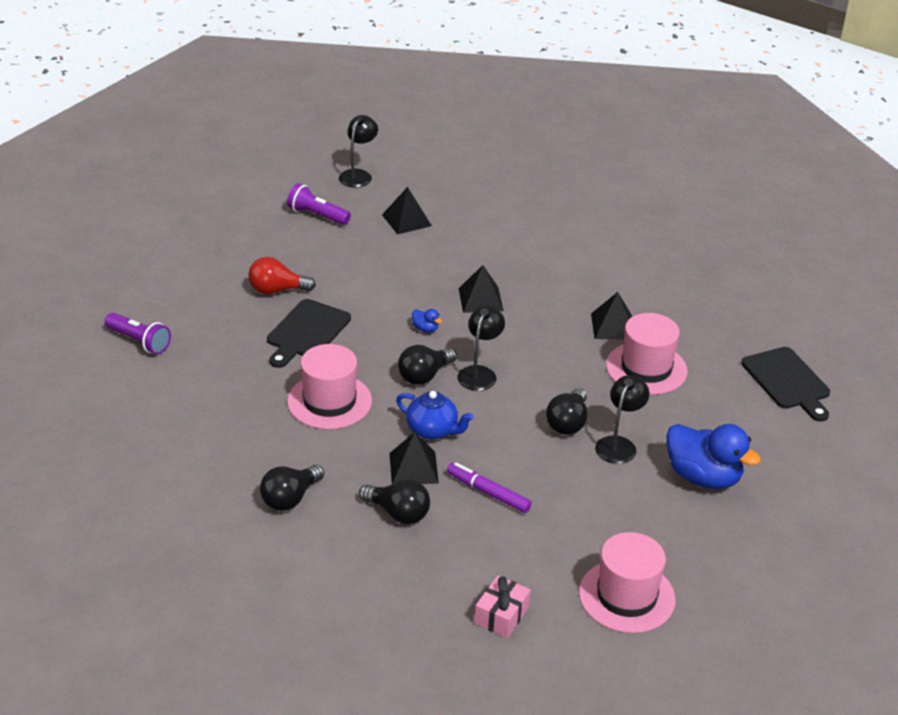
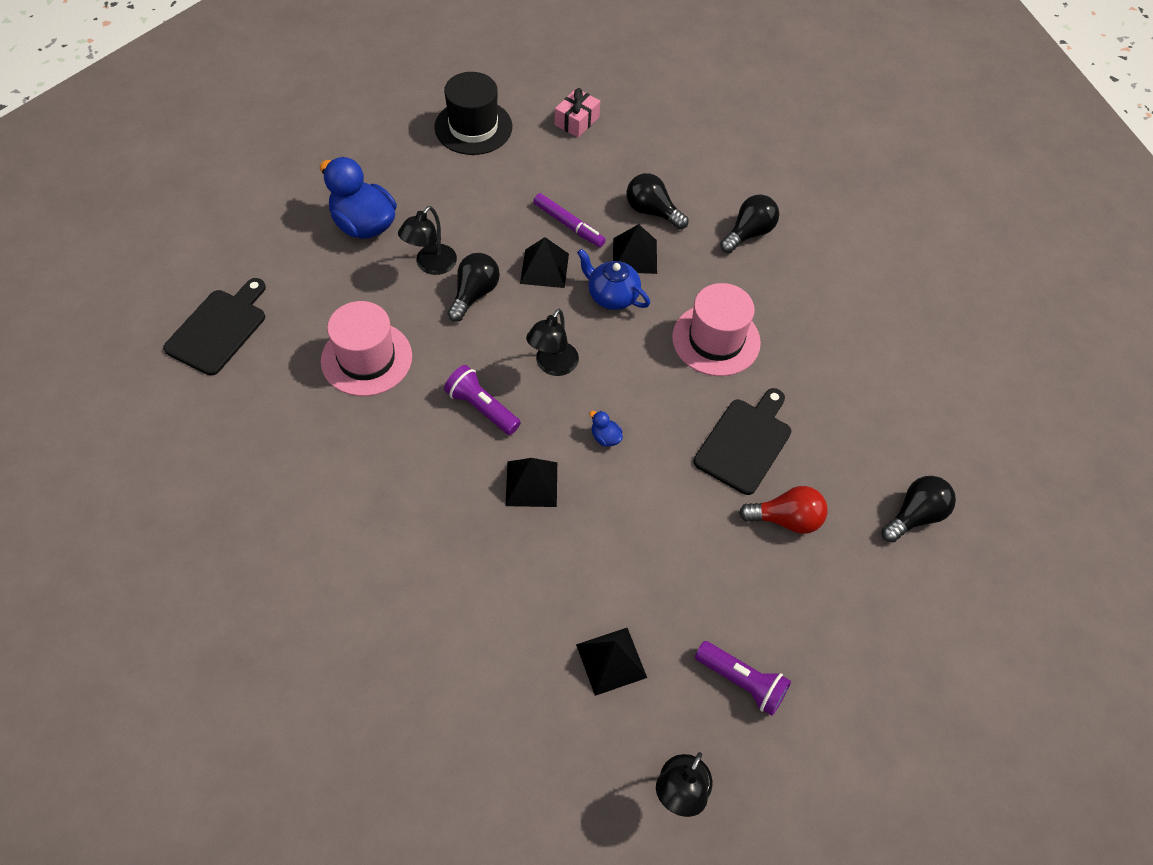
camera: 175 degrees left, 20 degrees up
purple flashlight [105,313,171,354] -> purple flashlight moved to [444,365,521,435]
black light bulb [398,345,457,385] -> black light bulb moved to [882,476,956,543]
pink hat [579,532,676,633] -> black hat [434,72,512,155]
black pyramid [591,292,632,340] -> black pyramid moved to [520,237,569,288]
black cutting board [741,347,830,422] -> black cutting board turned 45 degrees clockwise [163,278,266,376]

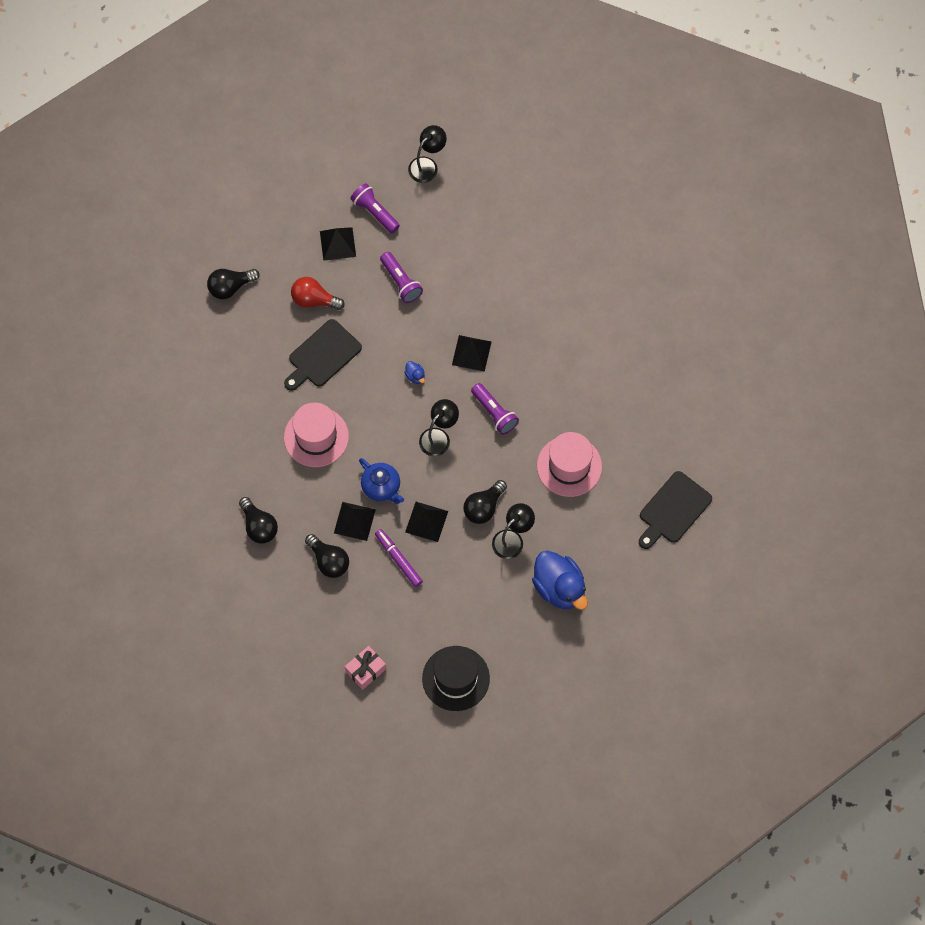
camera: 165 degrees left, 10 degrees up
black pyramid [576,628,647,696] -> black pyramid moved to [320,227,356,261]
black light bulb [720,195,779,253] -> black light bulb turned 90 degrees counterclockwise [239,497,278,544]
none -> purple flashlight [380,252,423,303]

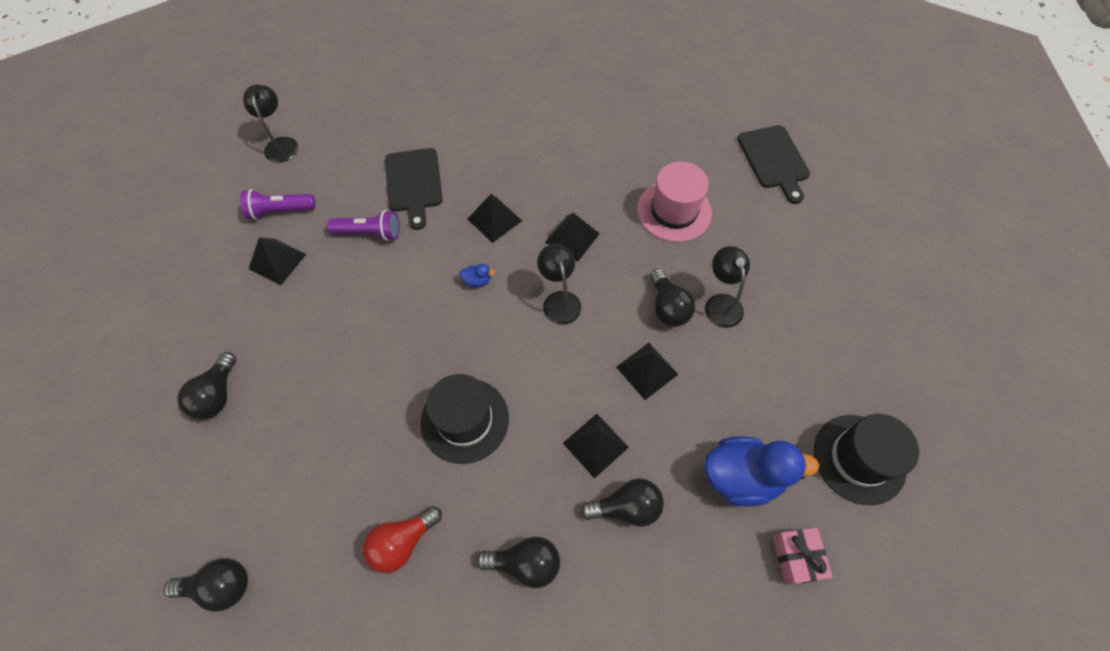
camera: 55 degrees left, 5 degrees down
black cutting board [284,319,362,391] -> black cutting board moved to [385,148,443,230]
pink hat [284,403,349,467] -> black hat [421,374,509,464]
red light bulb [291,277,345,310] -> red light bulb moved to [363,506,442,573]
blue teapot [359,458,404,504] -> none
purple marker [375,529,423,587] -> none
purple flashlight [471,383,519,435] -> black pyramid [545,213,600,261]
blue duck [532,550,588,610] -> blue duck moved to [704,436,819,507]
none -> black light bulb [164,558,248,612]

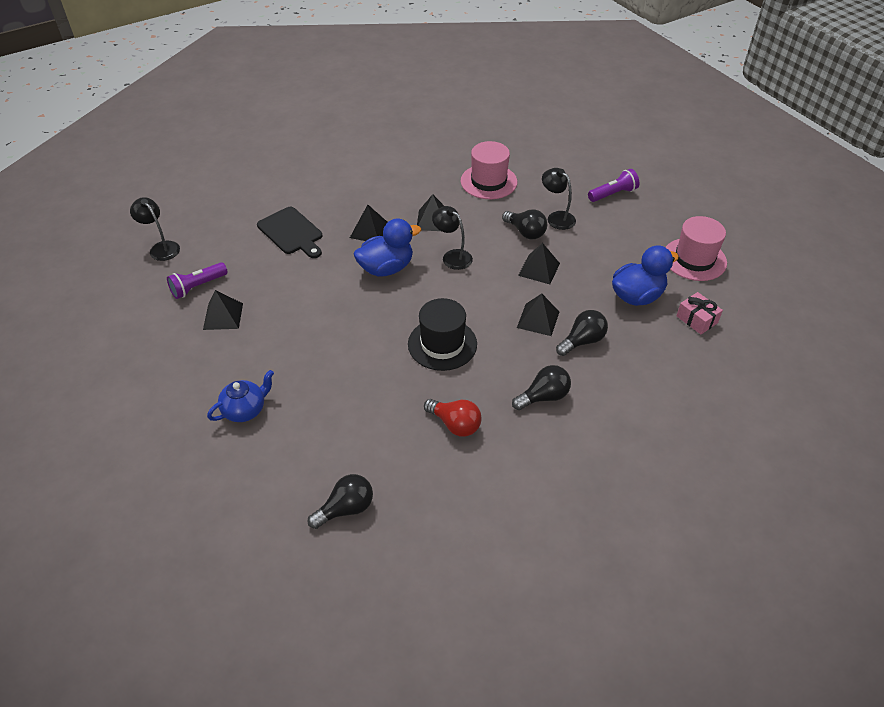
camera: 30 degrees left, 15 degrees down
black light bulb [177,352,237,420] -> blue teapot [207,370,274,422]
purple flashlight [327,210,400,241] -> purple flashlight moved to [588,169,640,202]
red light bulb [363,506,442,573] -> red light bulb turned 75 degrees counterclockwise [424,399,482,437]
blue duck [459,264,495,287] -> blue duck [354,219,421,277], size x2.48
black cutting board [737,125,810,204] -> none
black hat [814,414,919,505] -> pink hat [665,216,727,281]

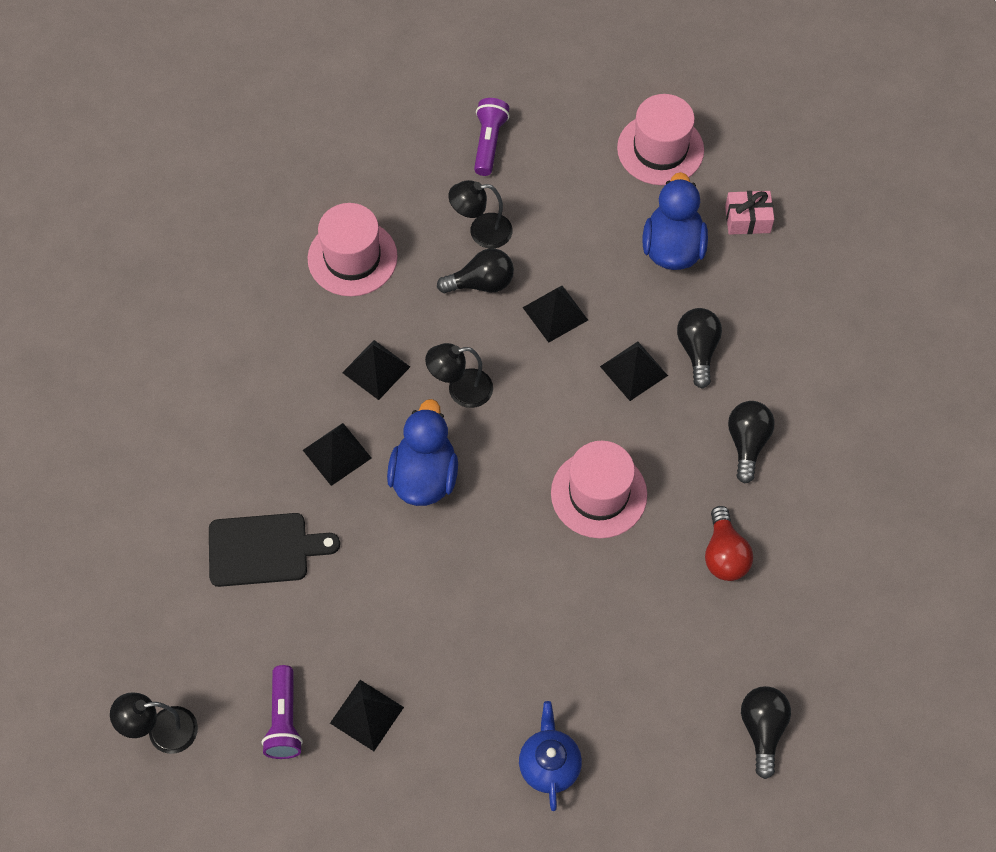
camera: 55 degrees left, 15 degrees up
black hat [408,298,477,371] -> pink hat [551,441,647,538]
red light bulb [424,399,482,437] -> red light bulb turned 105 degrees clockwise [705,506,753,581]

